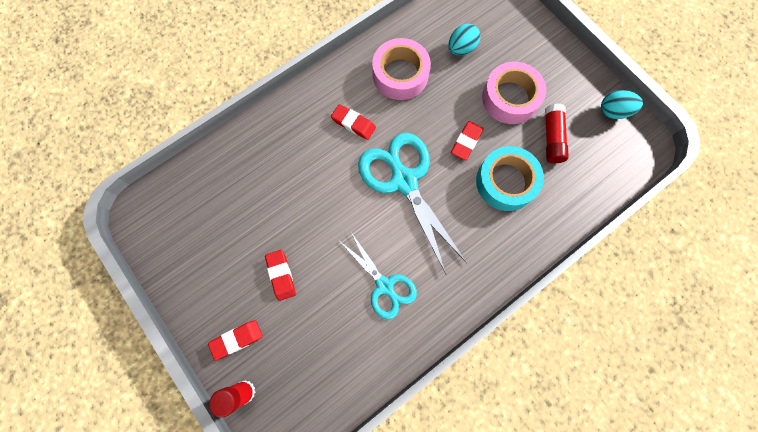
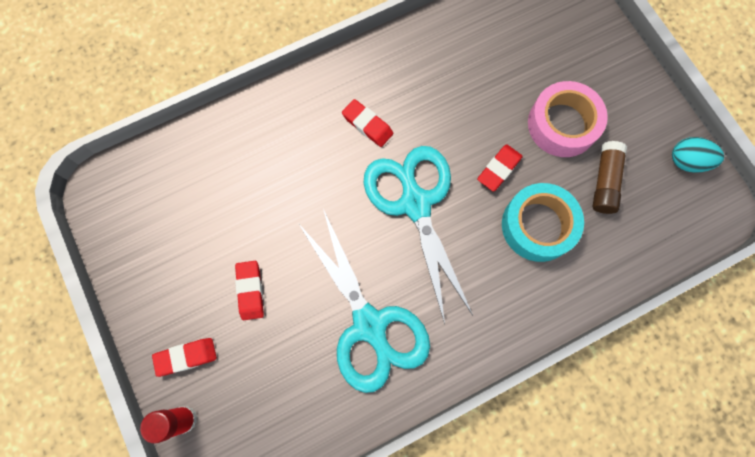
camera: 10 degrees right, 0 degrees up
turquoise scissors [341,232,417,320] -> turquoise scissors [298,209,430,393], size x1.64
pink tape [372,38,431,100] -> none
turquoise egg [449,24,481,55] -> none
red glue stick [545,103,569,163] -> brown glue stick [592,141,627,214]

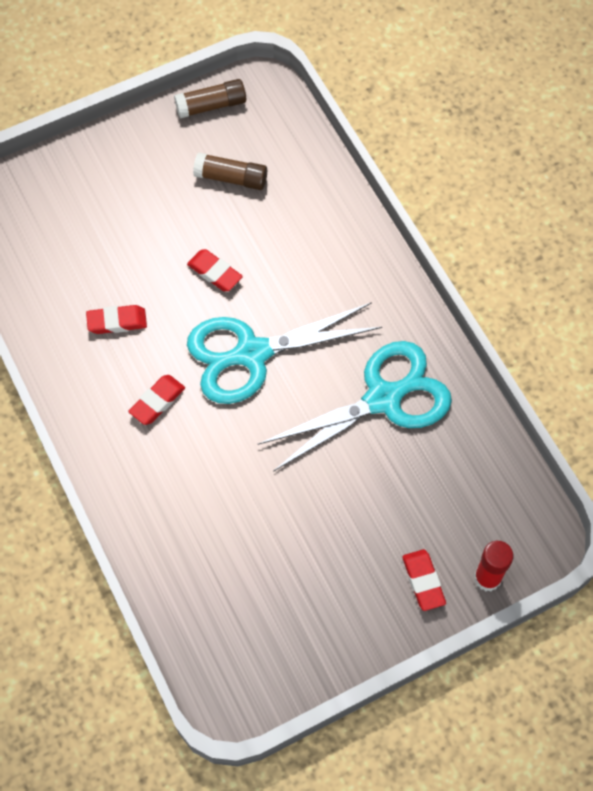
camera: 90 degrees left, 10 degrees down
red eraser [235,261,264,320] -> red eraser moved to [86,305,147,334]
turquoise tape [502,183,584,262] -> none
pink tape [528,81,608,157] -> none
turquoise egg [672,137,724,173] -> brown glue stick [174,79,246,118]

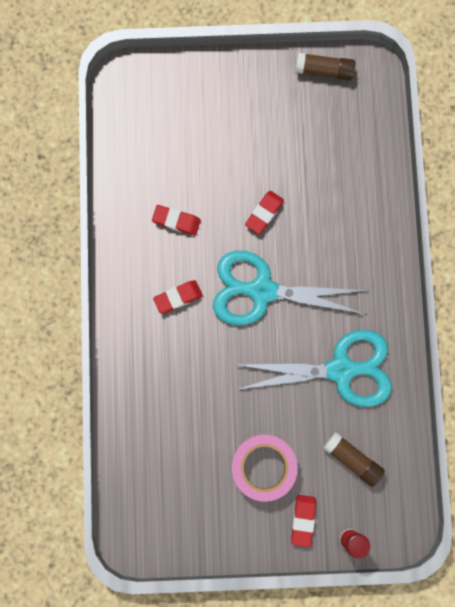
camera: 25 degrees right, 15 degrees up
red eraser [187,249,243,291] -> red eraser turned 60 degrees clockwise [245,191,284,234]
brown glue stick [193,153,267,190] -> brown glue stick moved to [323,432,385,487]
none -> pink tape [232,435,298,502]

